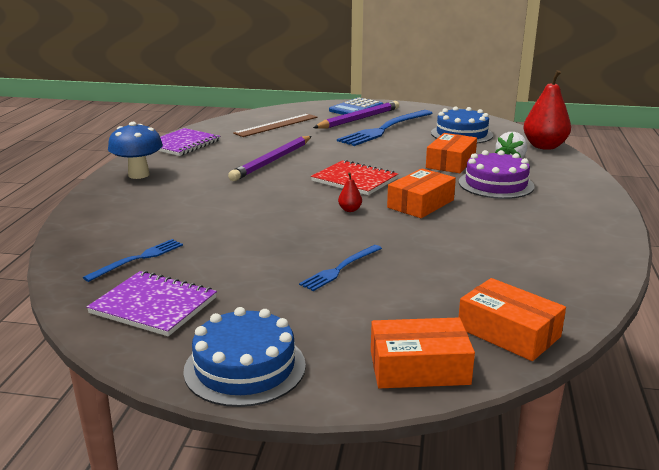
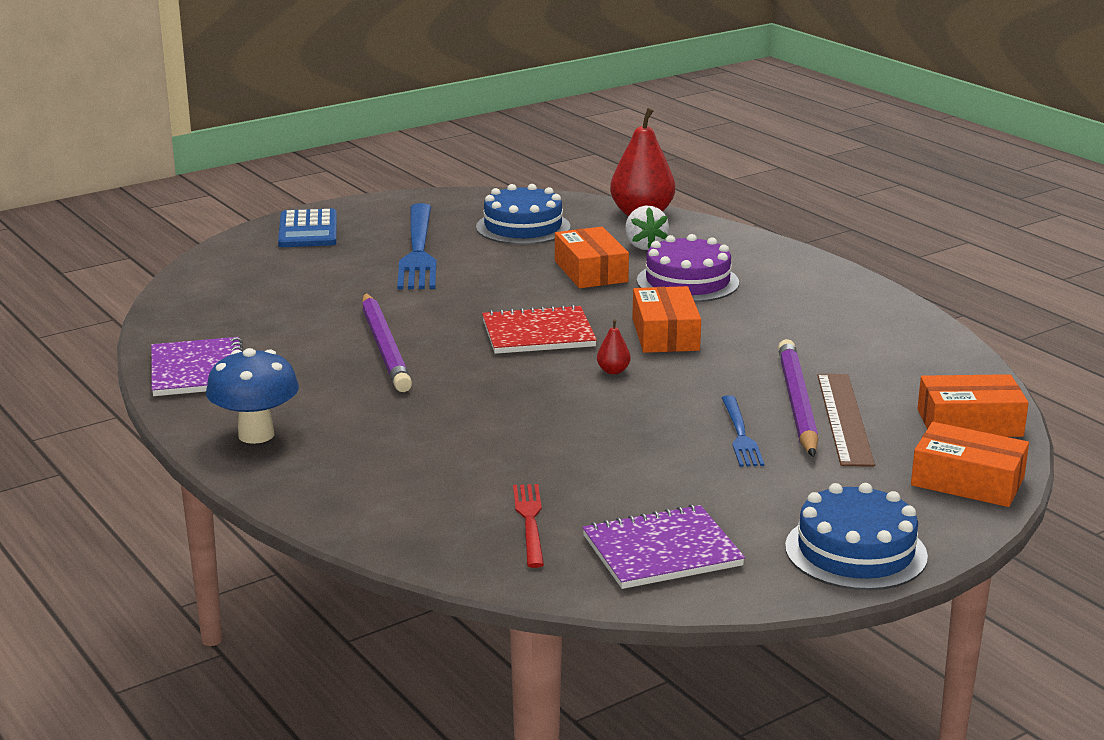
camera: 45 degrees left, 0 degrees up
blue fork [83,239,183,282] -> red fork [513,484,544,568]
brown ruler [233,114,318,137] -> brown ruler moved to [817,374,875,467]
purple pencil [313,101,399,129] -> purple pencil moved to [778,339,818,457]
orange box [371,317,475,388] -> orange box turned 75 degrees clockwise [911,422,1029,507]

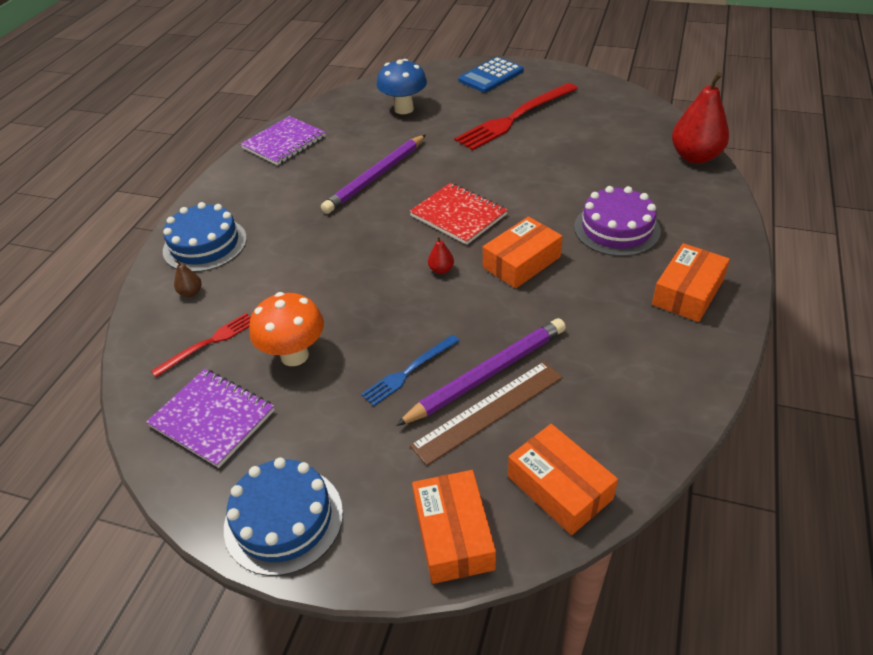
camera: 55 degrees right, 20 degrees up
blue mushroom [206,348,299,444] -> blue mushroom moved to [377,59,427,114]
blue fork [397,203,436,290] -> red fork [454,83,578,151]
blue cake [476,184,570,245] -> blue cake moved to [163,202,247,272]
orange box [555,227,629,288] -> orange box moved to [652,243,730,322]
white strawberry [625,206,669,250] -> none
none -> brown pear [174,259,202,297]
none -> orange mushroom [249,292,324,366]

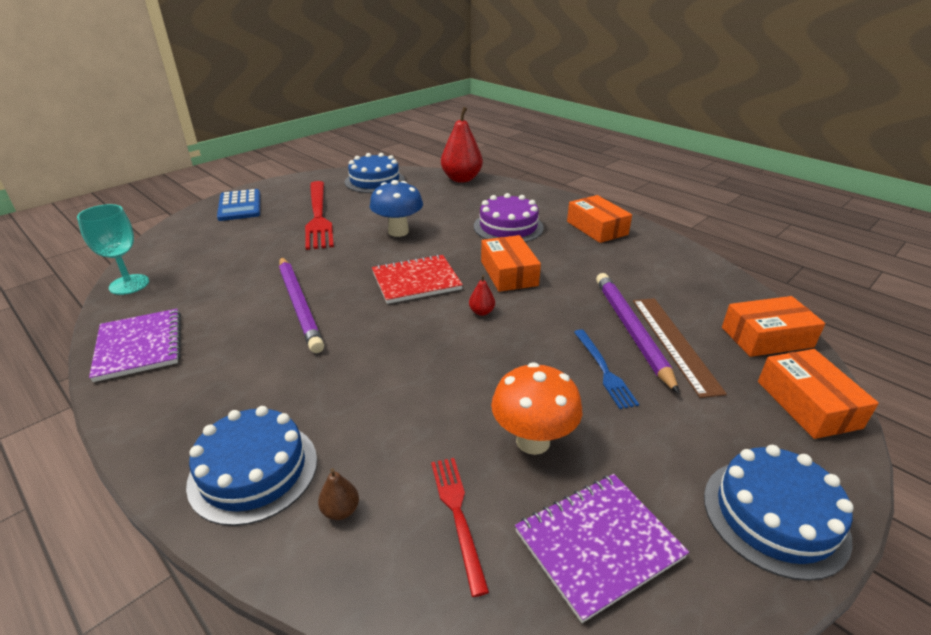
camera: 65 degrees left, 10 degrees down
blue mushroom [377,59,427,114] -> blue mushroom moved to [370,180,423,237]
orange box [412,470,496,584] -> orange box turned 60 degrees clockwise [758,349,879,439]
none -> turquoise goblet [77,204,149,295]
none -> blue cake [345,153,405,193]

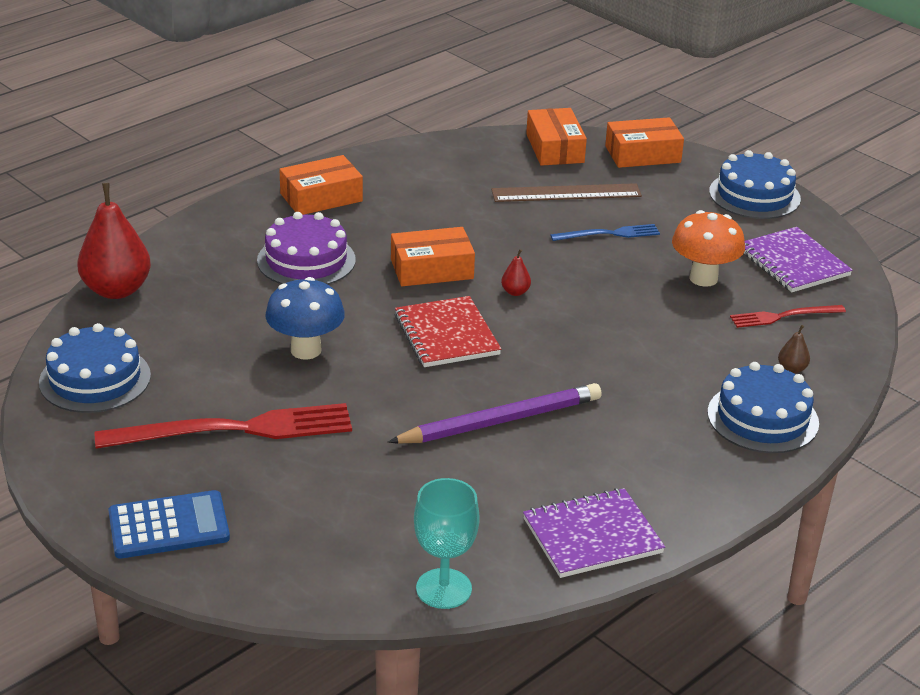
camera: 90 degrees left, 0 degrees up
purple pencil [596,273,680,394] -> none

